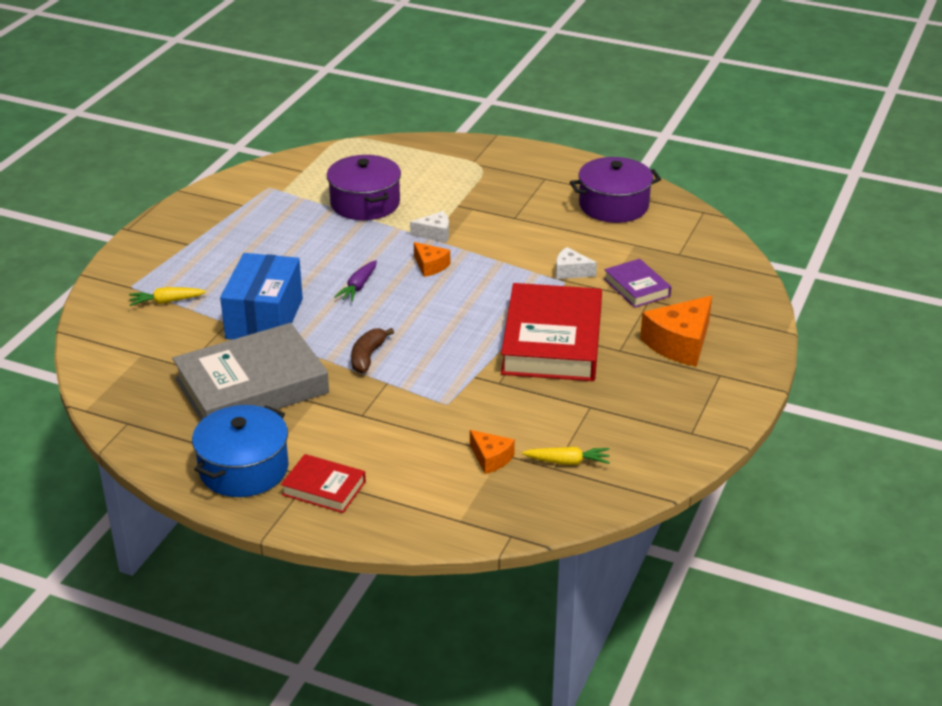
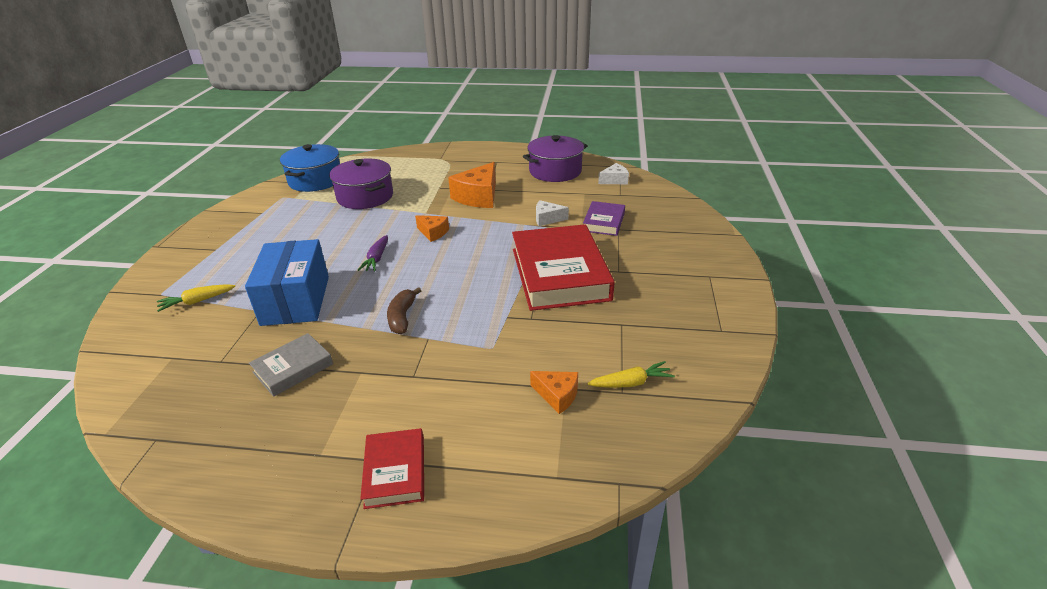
camera: 15 degrees left, 0 degrees up
grey book [172,323,329,421] -> grey book [249,333,333,397], size x0.49
blue pot [192,405,289,497] -> blue pot moved to [280,144,340,192]
red book [281,454,366,513] -> red book turned 75 degrees clockwise [360,428,424,509]
white cheese [410,211,449,243] -> white cheese moved to [598,163,629,184]
purple book [604,259,671,308] -> purple book turned 60 degrees clockwise [583,201,625,236]
orange cheese [640,296,712,367] -> orange cheese moved to [448,162,496,208]

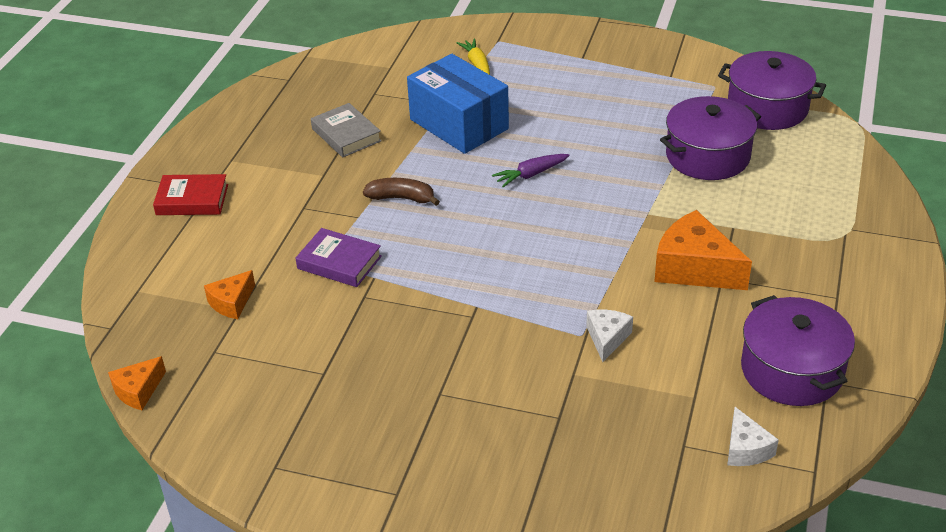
camera: 100 degrees right, 5 degrees up
blue box [245,239,329,326] -> blue box turned 45 degrees clockwise [407,54,509,154]
blue pot [280,144,340,192] -> purple pot [718,51,826,130]
purple carrot [358,235,388,272] -> purple carrot turned 45 degrees counterclockwise [492,154,570,187]
orange cheese [415,215,449,242] -> orange cheese moved to [108,356,166,410]
red book [512,224,615,311] -> none
purple book [583,201,625,236] -> purple book moved to [296,228,382,287]
yellow carrot [587,361,675,388] -> none

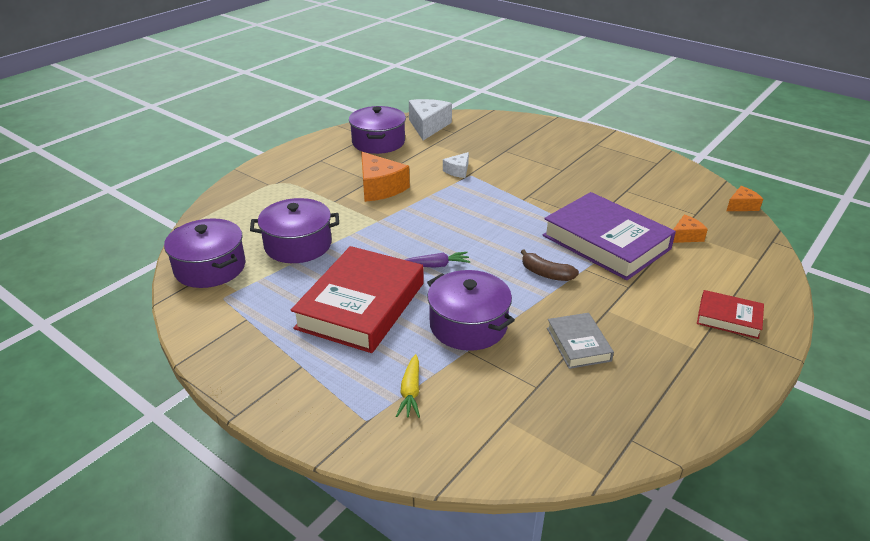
camera: 160 degrees left, 5 degrees down
purple book [296,228,382,287] -> purple book [543,192,676,280], size x2.04
blue box [407,54,509,154] -> purple pot [427,270,515,351]
white cheese [727,407,779,466] -> white cheese [409,99,452,140], size x1.83
none -> red book [291,246,424,353]

